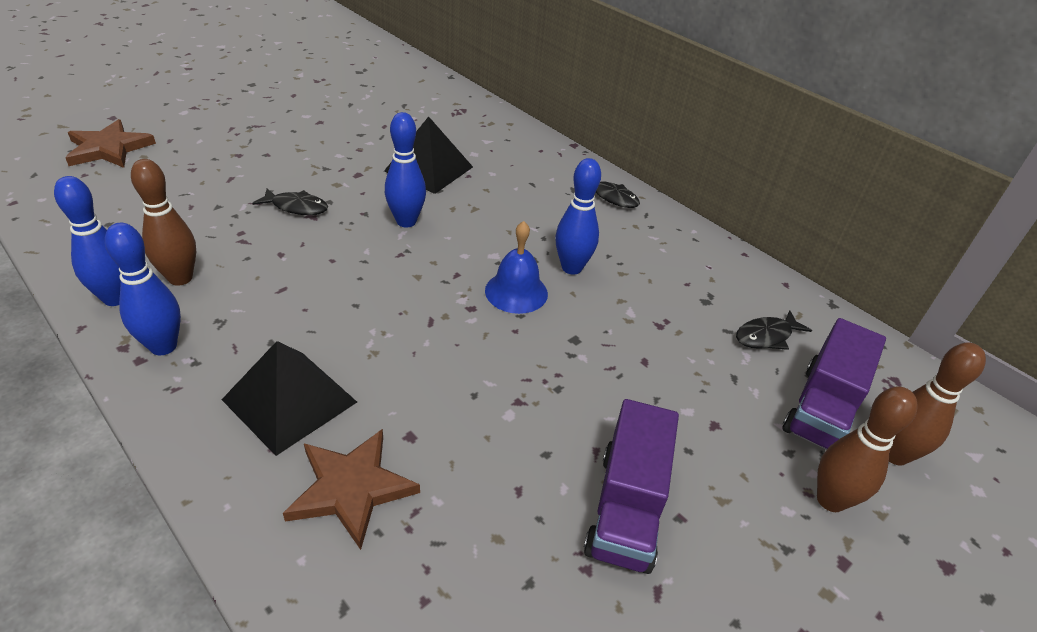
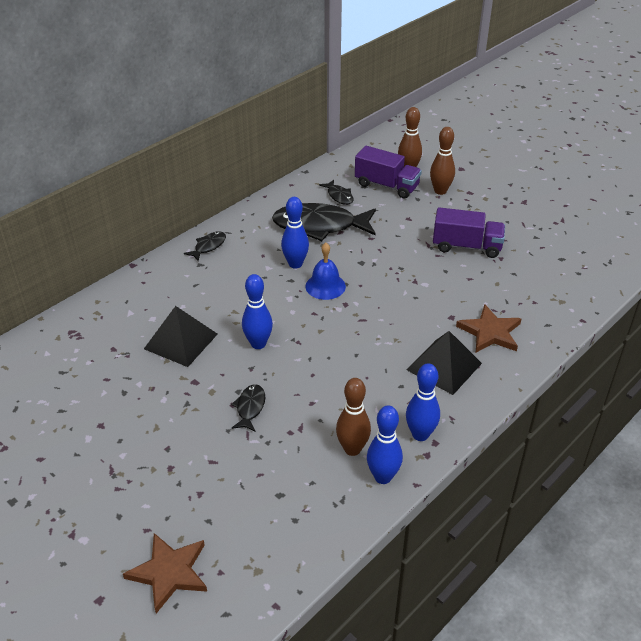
camera: 90 degrees left, 0 degrees up
none -> black fish [272,203,376,241]

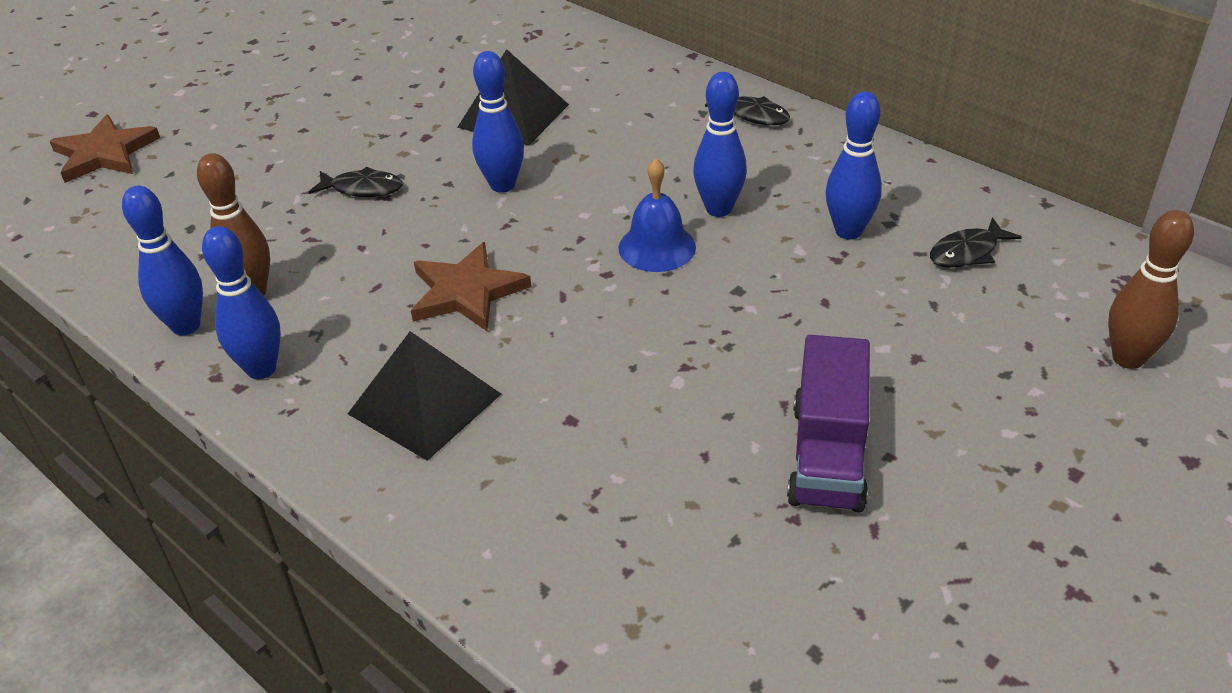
camera: 90 degrees right, 0 degrees up
black fish [272,203,376,241] -> blue bowling pin [826,91,882,240]
purple truck [355,146,422,199] -> none
brown bowling pin [430,127,455,195] -> none
brown star [456,304,521,353] -> brown star moved to [411,242,531,331]

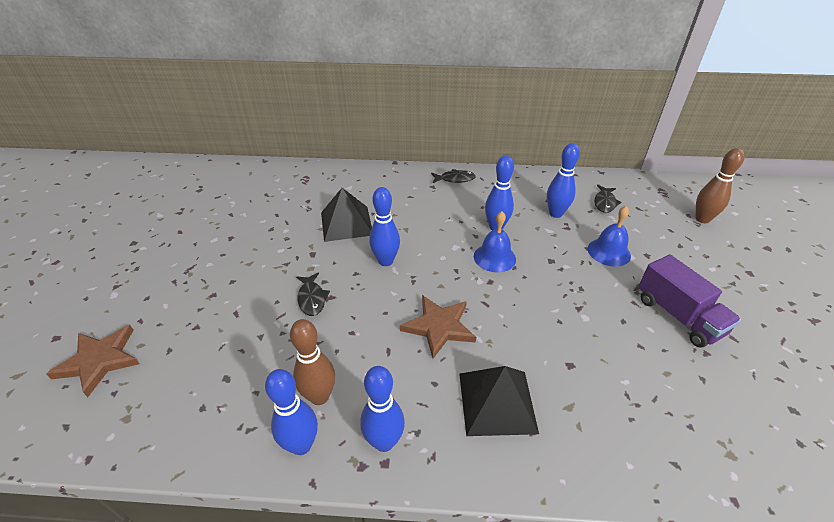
camera: 40 degrees left, 0 degrees up
black fish [309,167,403,197] -> black fish turned 105 degrees clockwise [296,272,330,316]
none -> blue bell [588,206,631,267]

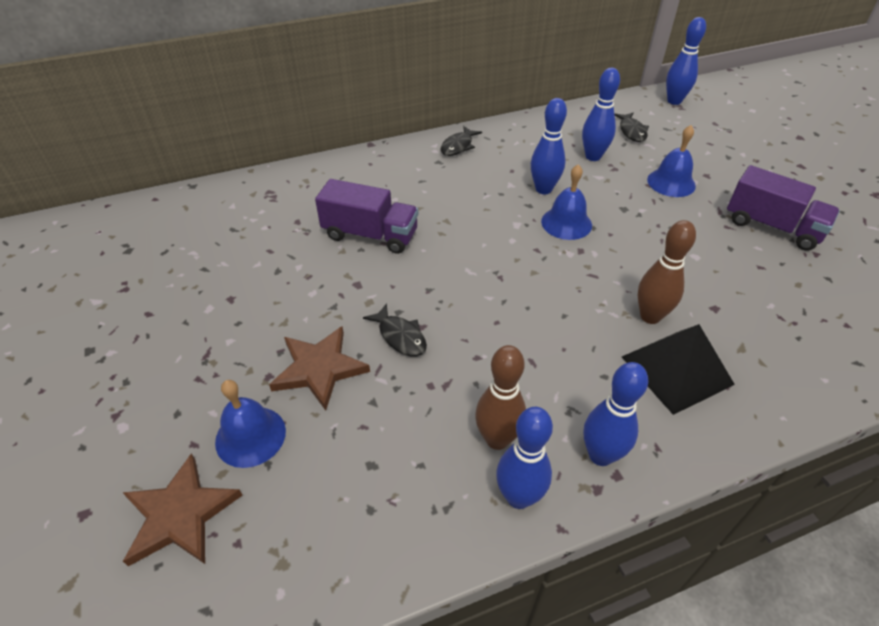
camera: 25 degrees left, 5 degrees up
black pyramid [321,188,372,242] -> purple truck [315,179,418,254]
blue bowling pin [369,187,400,266] -> blue bowling pin moved to [666,17,706,105]
brown star [400,295,476,359] -> brown star moved to [269,326,370,411]
black fish [431,169,476,183] -> black fish turned 150 degrees clockwise [441,126,482,156]
brown bowling pin [695,148,745,223] -> brown bowling pin moved to [638,220,696,324]
none -> blue bell [215,380,286,468]

